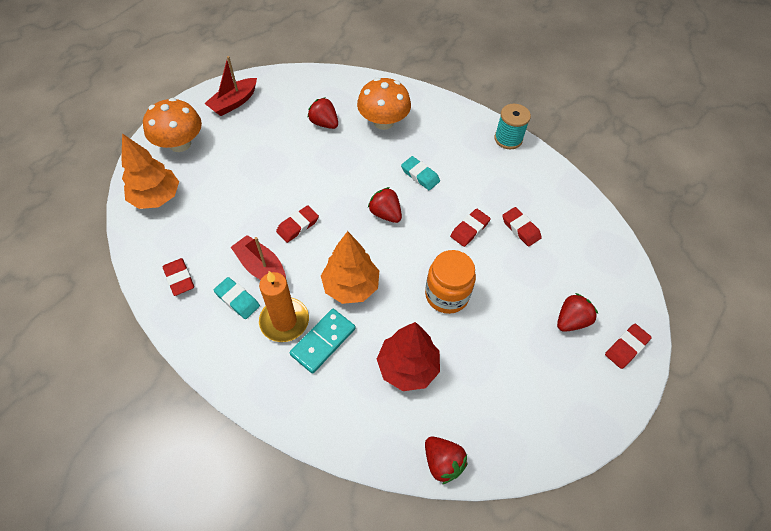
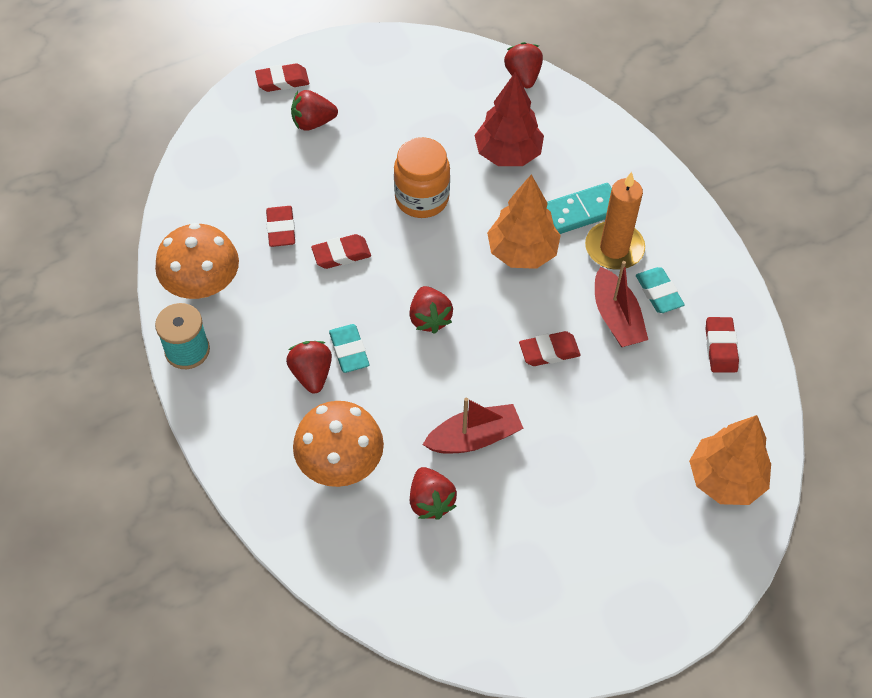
camera: 150 degrees left, 0 degrees up
orange mushroom [143,98,202,152] -> orange mushroom moved to [155,223,239,299]
red boat [204,56,257,116] -> red boat moved to [423,398,523,454]
none -> red strawberry [286,341,332,394]

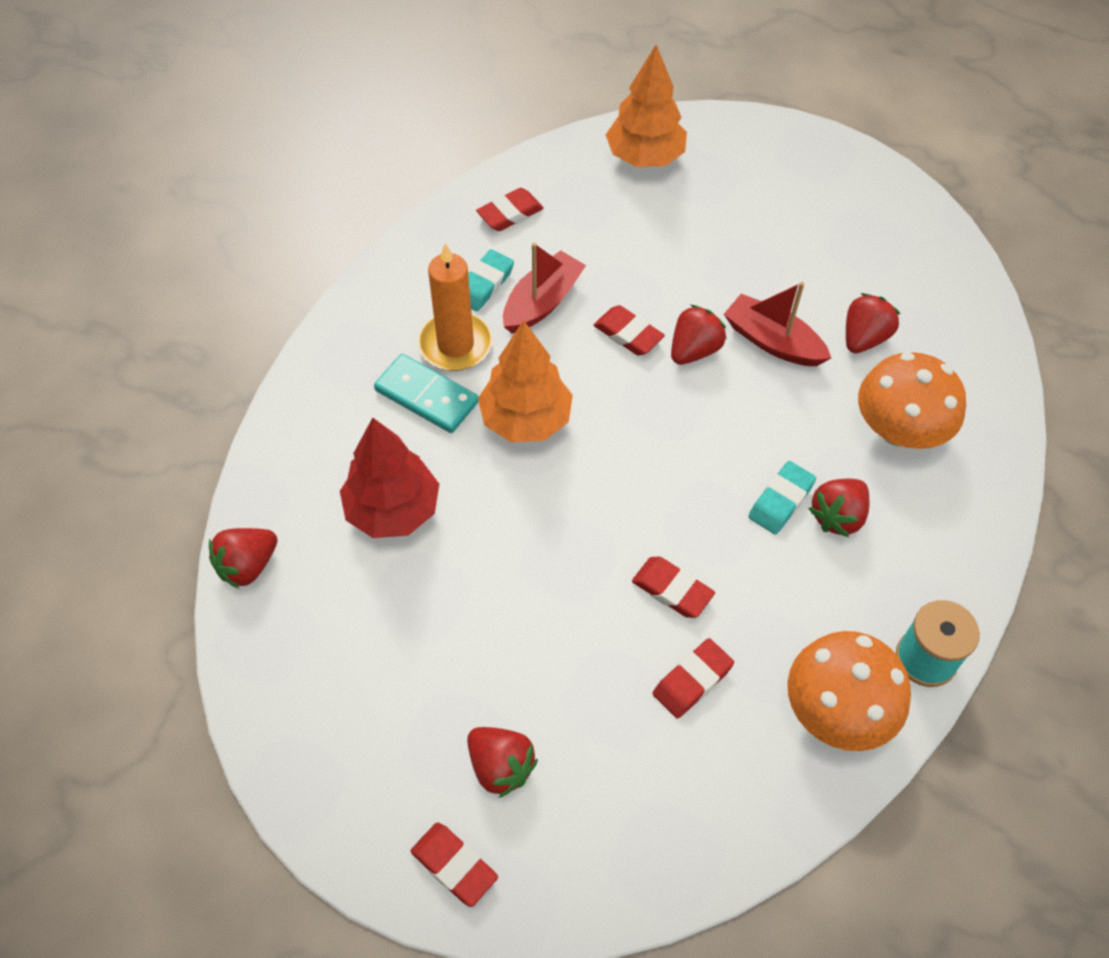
camera: 125 degrees left, 0 degrees up
orange jar [394,137,450,218] -> none
red strawberry [409,286,453,334] -> red strawberry moved to [671,305,727,365]

